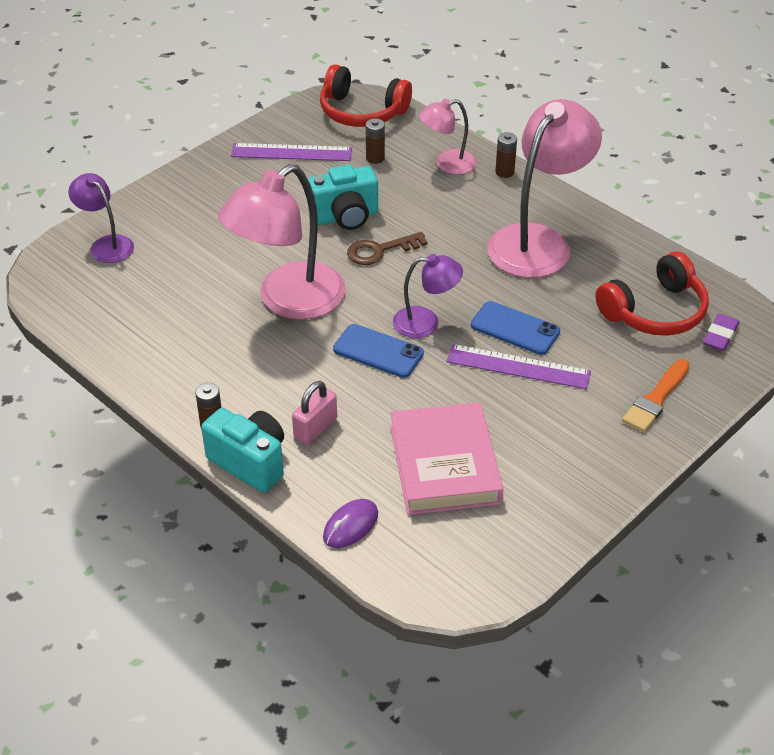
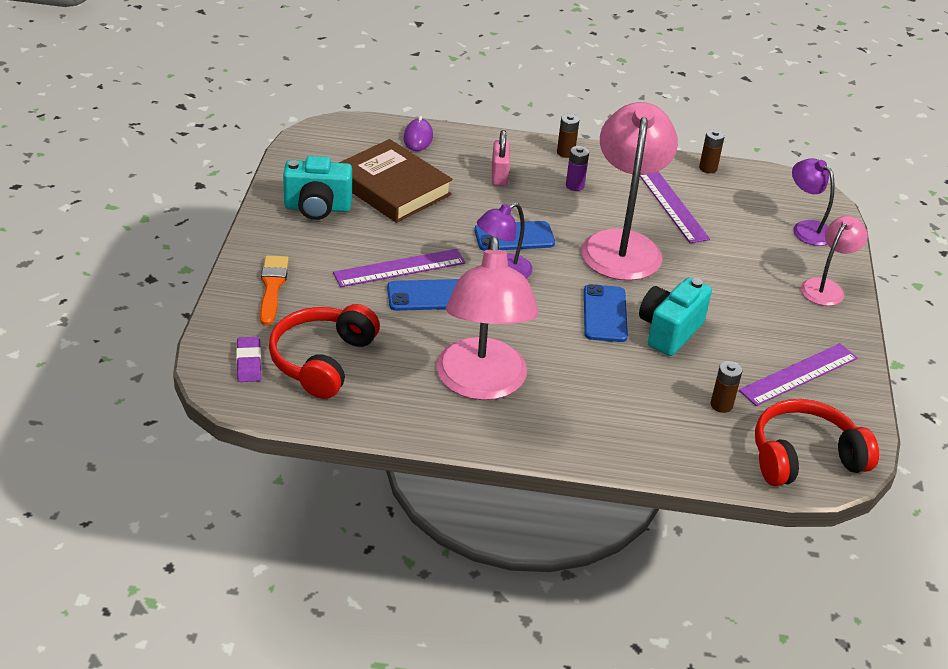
camera: 140 degrees right, 5 degrees down
purple lamp [68,173,134,263] -> purple lamp turned 135 degrees counterclockwise [792,158,835,246]
turquoise camera [201,408,284,493] -> turquoise camera moved to [283,156,352,220]
brown key [347,232,428,265] -> blue phone [584,284,628,342]
pink book [390,402,503,515] -> brown book [339,139,453,223]
pink lamp [419,99,476,174] -> pink lamp moved to [801,216,868,306]
brown battery [495,132,517,178] -> brown battery moved to [699,129,725,173]
none -> purple battery [566,146,589,191]
none -> purple ruler [640,171,710,243]

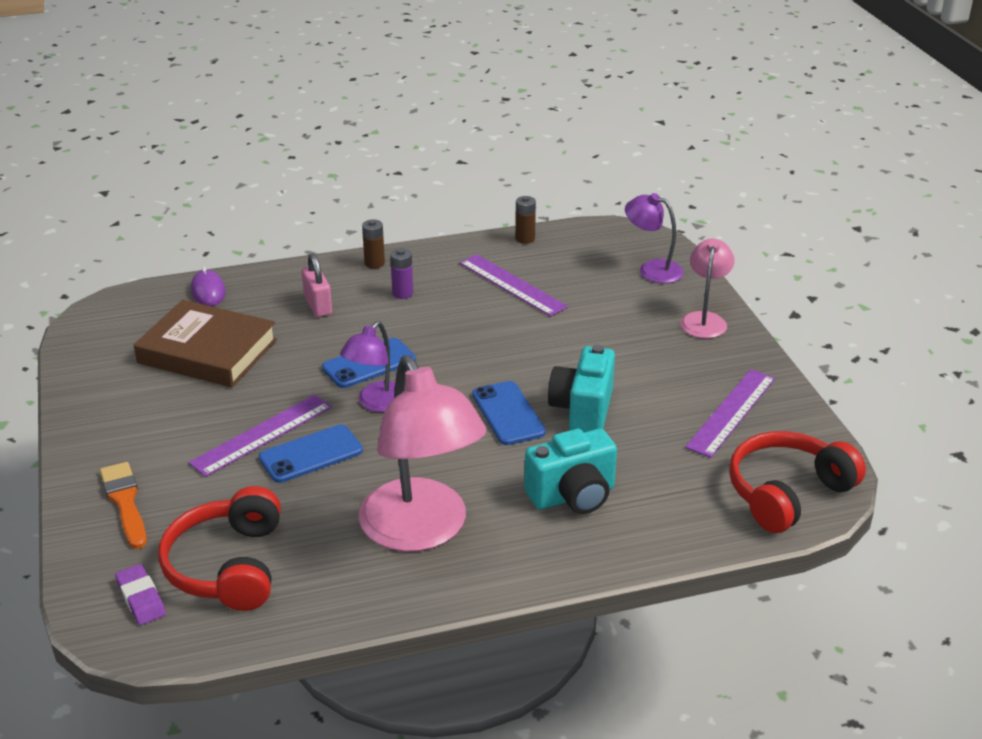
camera: 20 degrees left, 5 degrees down
turquoise camera [283,156,352,220] -> turquoise camera moved to [524,429,617,514]
pink lamp [581,102,678,281] -> none
brown battery [710,361,742,413] -> none

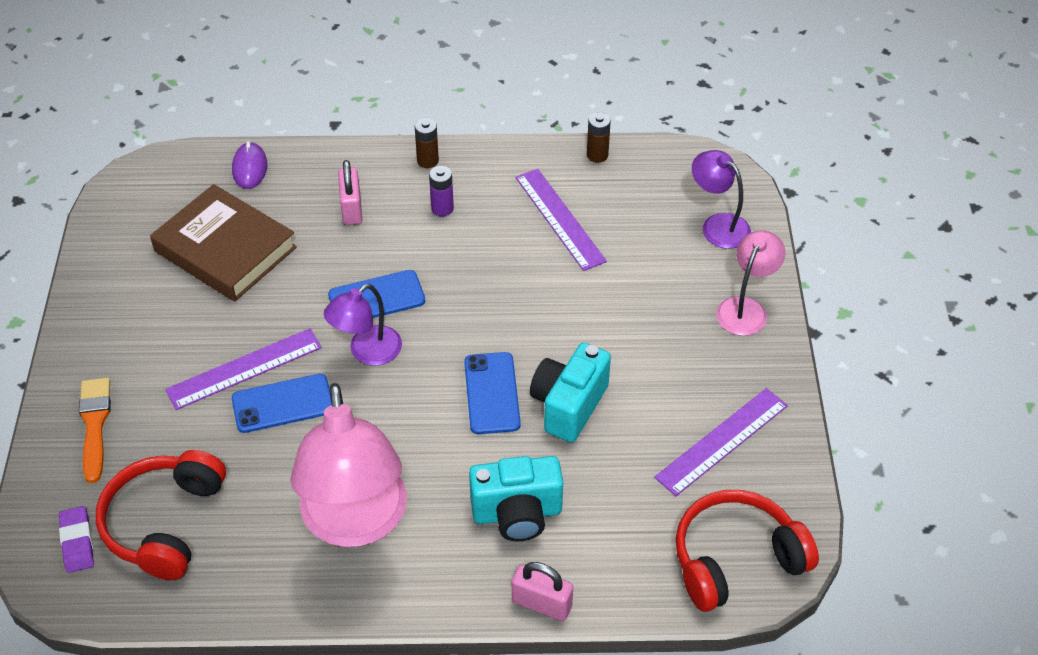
camera: 15 degrees right, 15 degrees up
none -> pink padlock [512,562,573,621]

